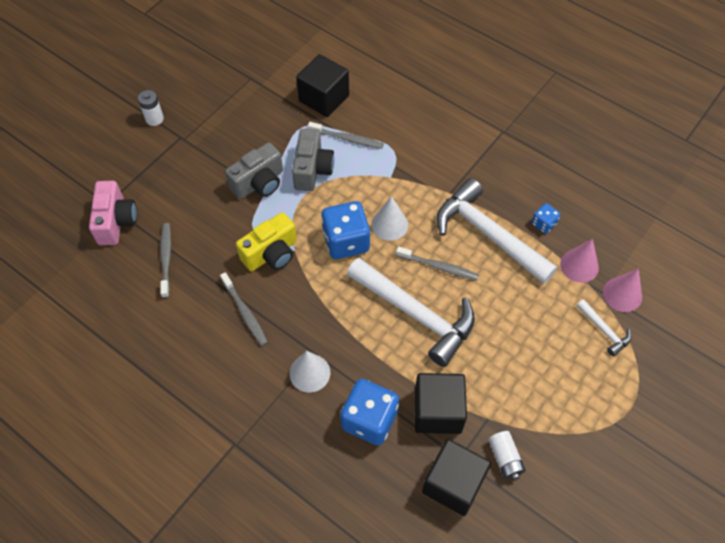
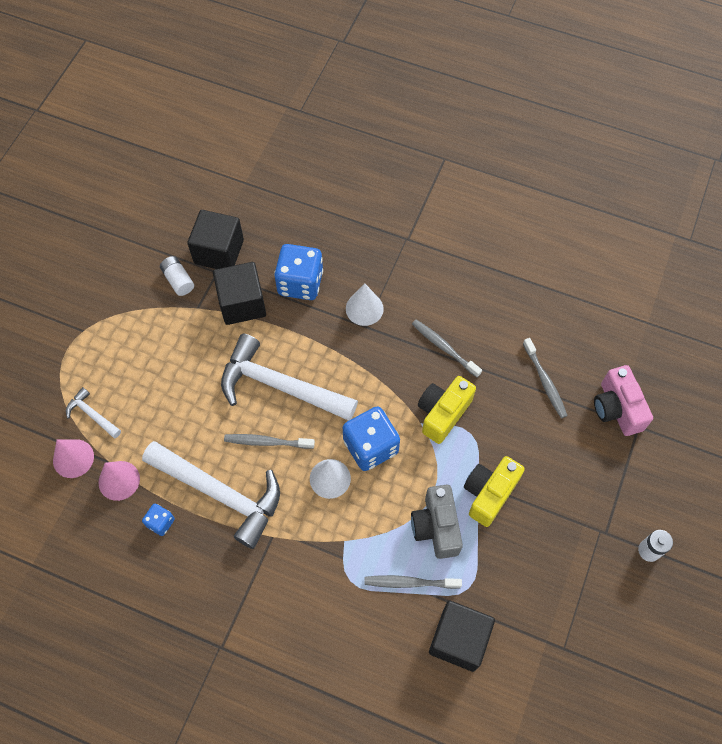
camera: 165 degrees right, 5 degrees up
grey camera [225,142,283,199] -> yellow camera [464,456,525,527]

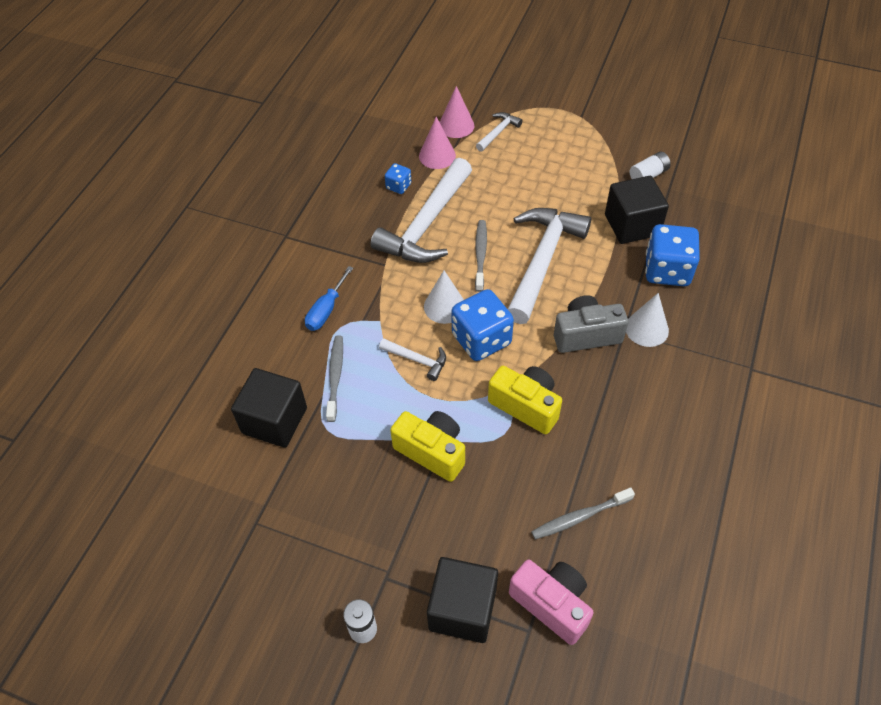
camera: 90 degrees right, 10 degrees down
black cube [187,210,244,269] -> black cube moved to [427,557,498,643]
grey camera [411,485,463,559] -> grey camera moved to [554,295,628,353]
grey toothbrush [412,320,482,377] -> none
pink camera [594,365,653,436] -> pink camera turned 60 degrees clockwise [509,560,594,645]
none -> blue screwdriver [305,266,353,331]
none -> white hammer [379,338,446,381]

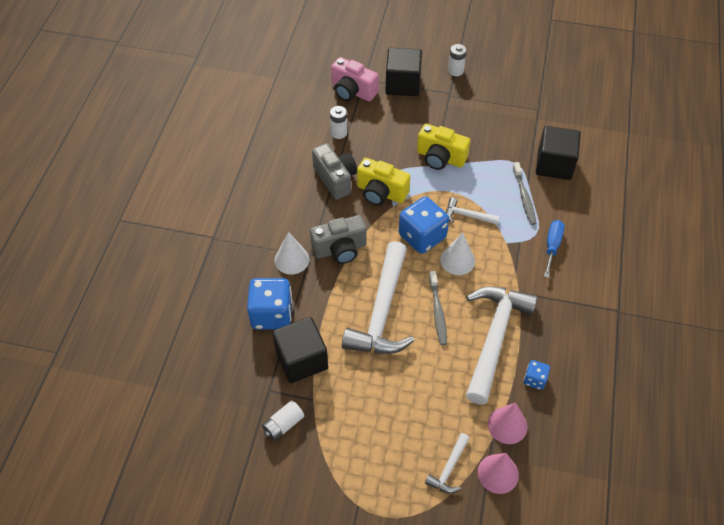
camera: 170 degrees right, 0 degrees up
grey toothbrush [531,488,635,539] -> white battery [330,106,347,139]
none -> grey camera [312,143,357,200]

